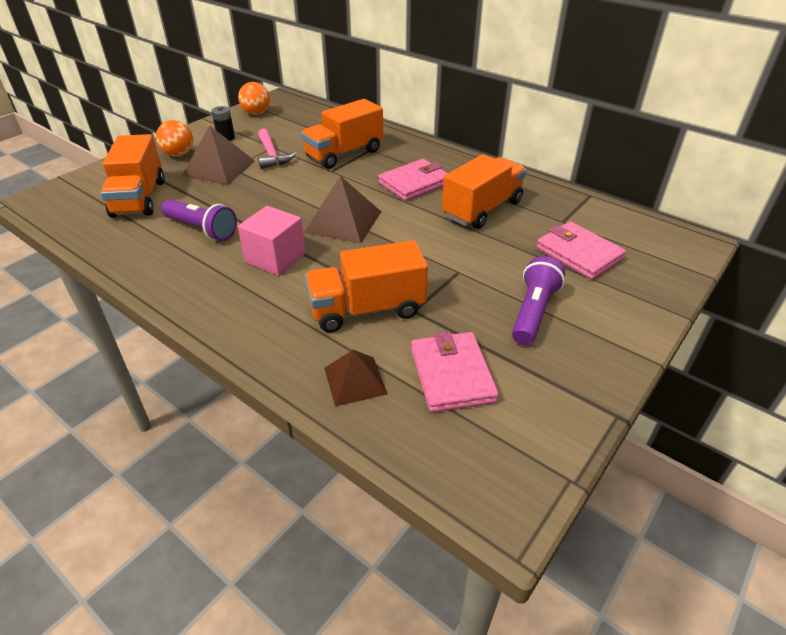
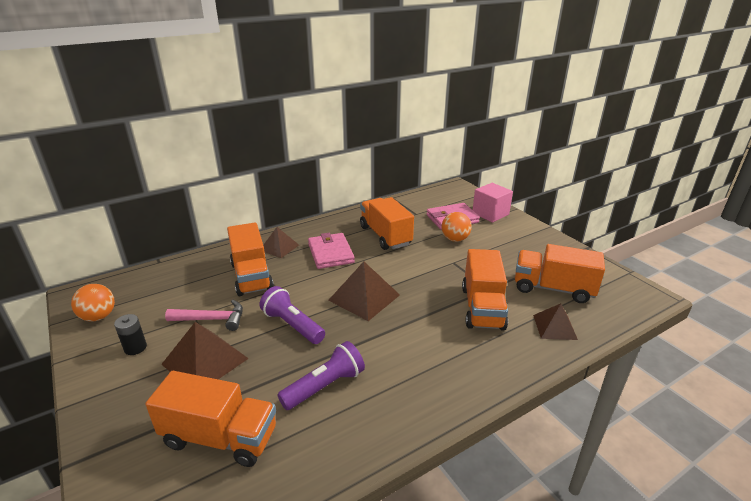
camera: 70 degrees left, 10 degrees down
orange ball [156,120,193,157] -> orange ball moved to [442,212,472,242]
pink cube [238,206,306,276] -> pink cube moved to [473,183,513,223]
pink wallet [411,331,499,413] -> orange truck [515,244,605,303]
purple flashlight [512,256,565,345] -> purple flashlight moved to [259,286,325,344]
none -> brown pyramid [263,227,299,258]

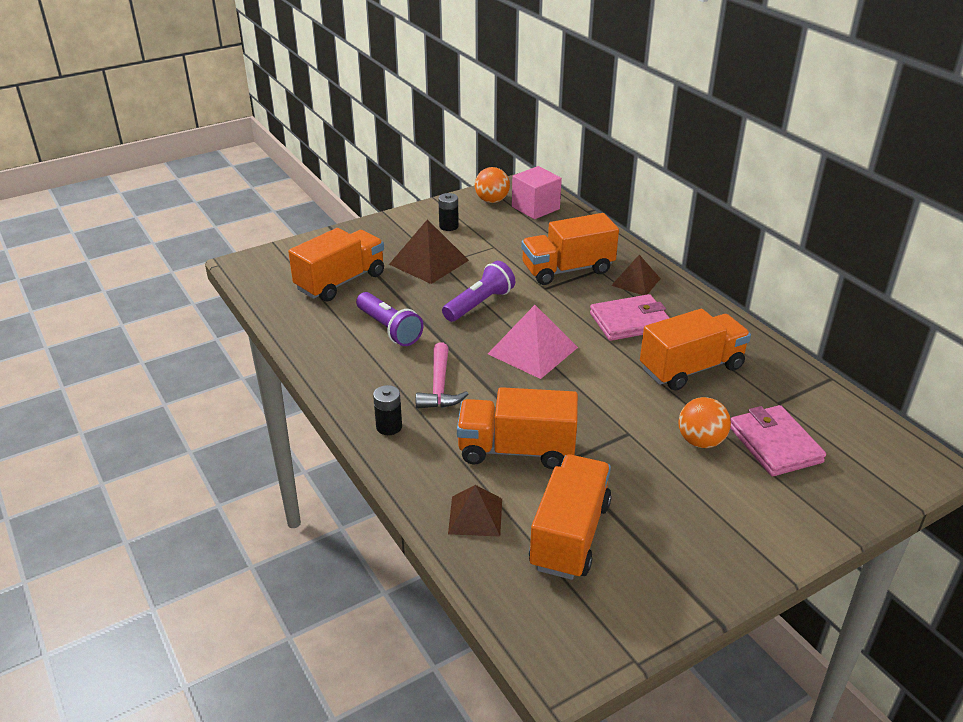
camera: 90 degrees right, 5 degrees up
orange truck [145,371,276,467] -> orange truck turned 150 degrees counterclockwise [288,228,384,301]
pink hammer [165,300,243,331] -> pink hammer moved to [416,343,468,409]
brown pyramid [328,261,400,321] -> pink pyramid [488,305,578,379]
pink cube [473,183,513,223] -> pink cube moved to [512,166,562,219]
none -> black battery [373,385,402,435]

